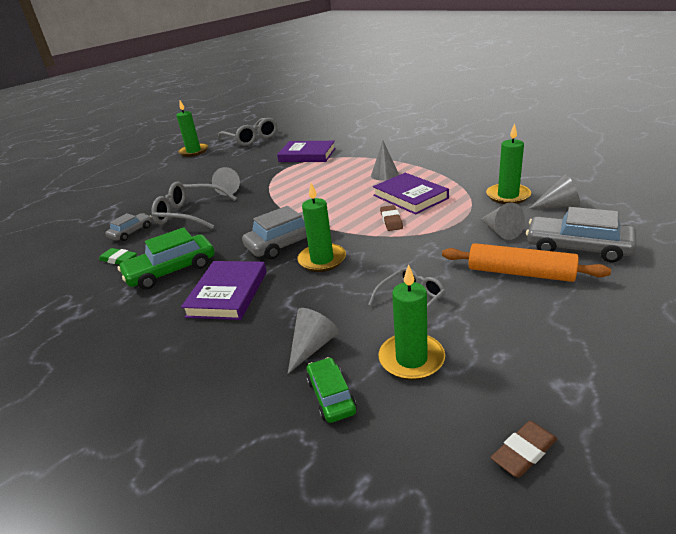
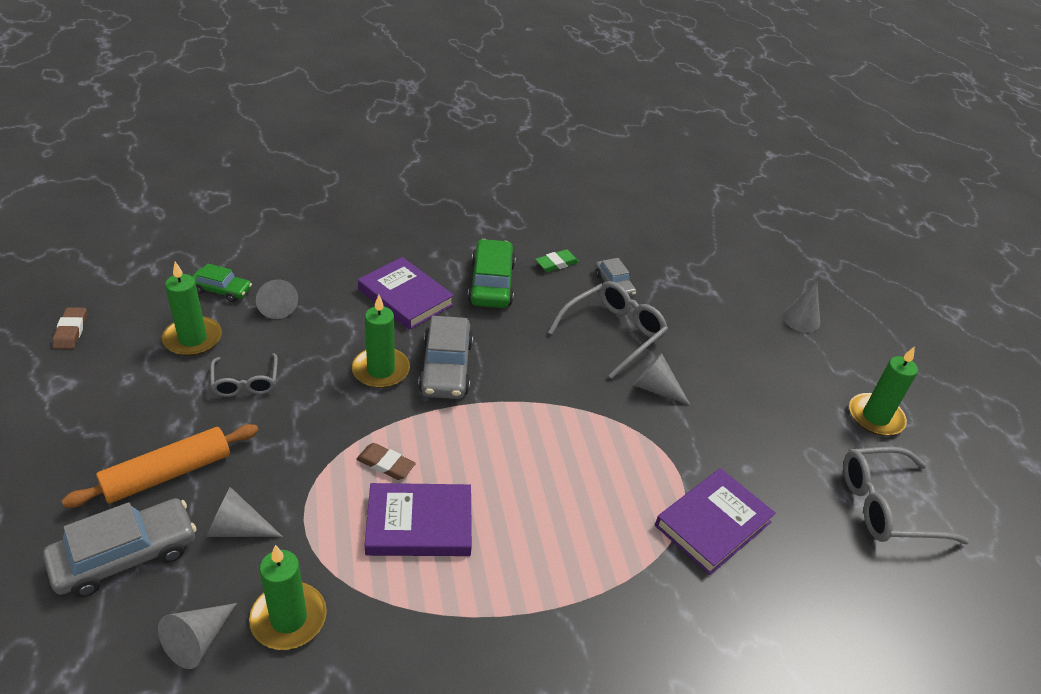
camera: 115 degrees right, 10 degrees up
grey cone [371,140,399,181] -> grey cone moved to [782,282,820,332]

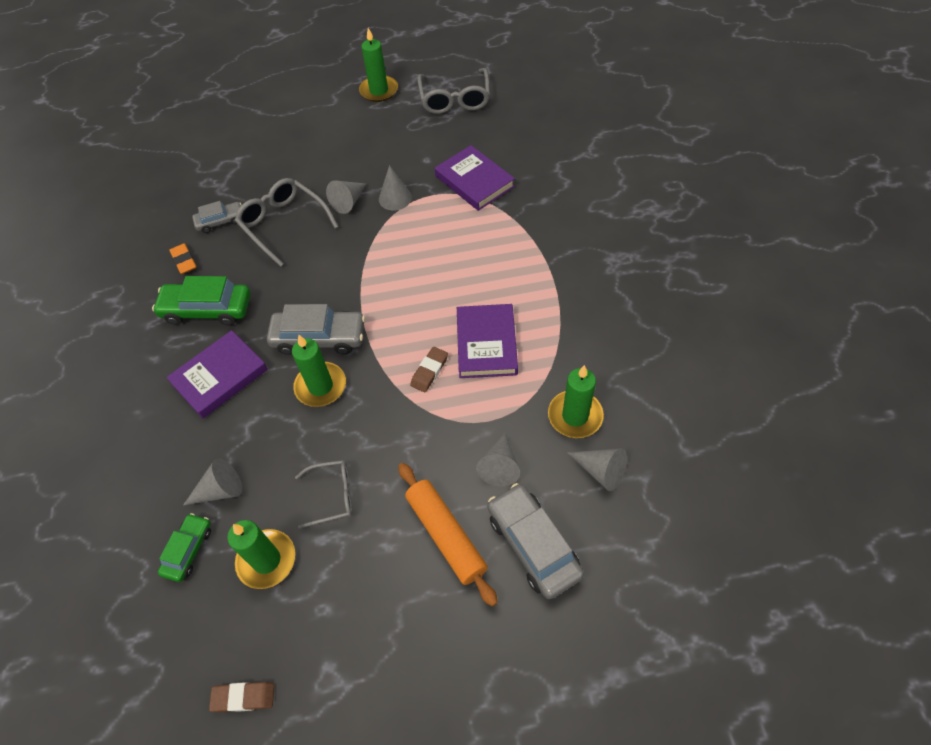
camera: 80 degrees left, 15 degrees up
green eraser [535,249,579,272] -> orange eraser [169,243,197,274]
grey cone [782,282,820,332] -> grey cone moved to [379,165,412,211]

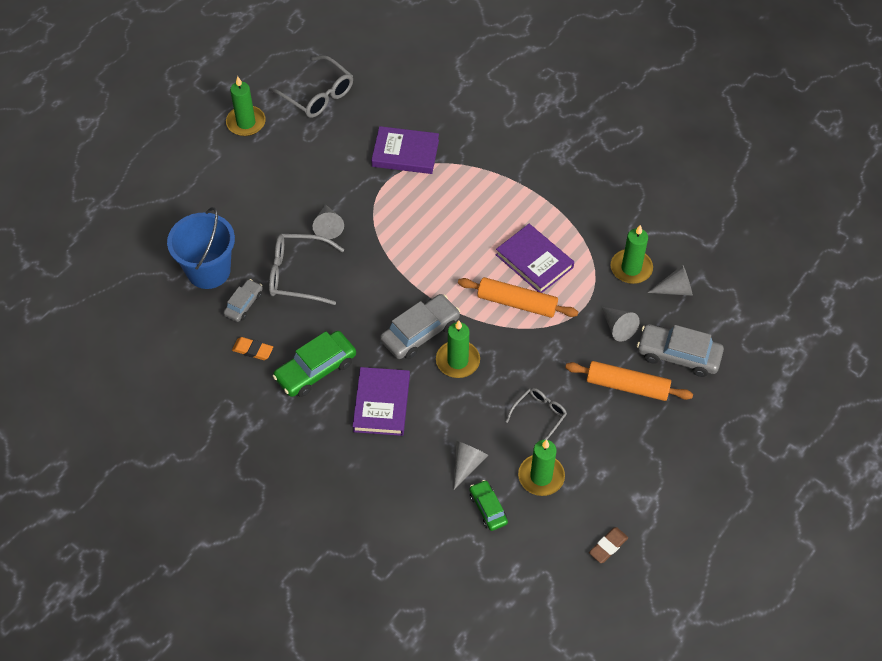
camera: 45 degrees left, 0 degrees up
grey cone [379,165,412,211] -> none
brown eraser [410,347,448,392] -> orange rolling pin [458,277,578,318]
none -> blue bucket [167,207,235,289]

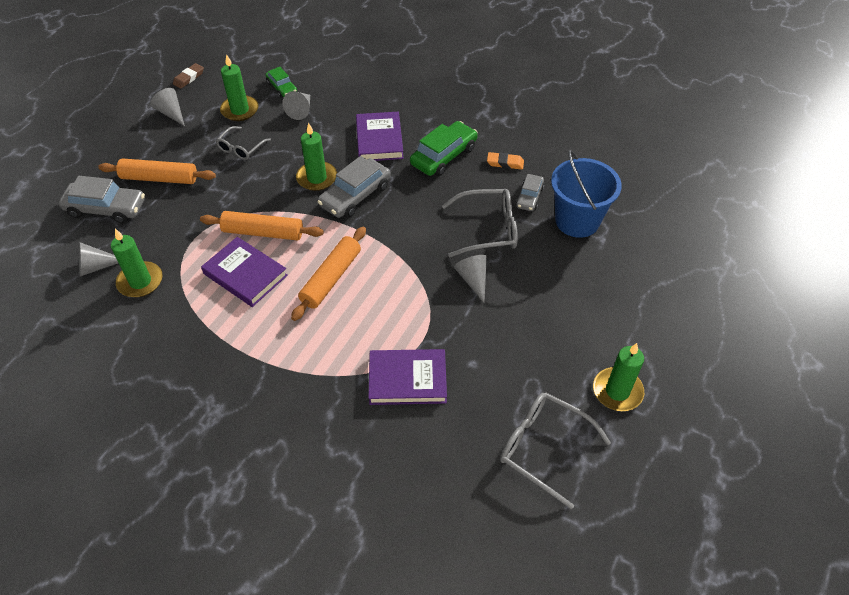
camera: 170 degrees right, 5 degrees down
grey cone [602,307,640,342] -> grey cone moved to [150,88,185,126]
none -> orange rolling pin [291,227,366,321]

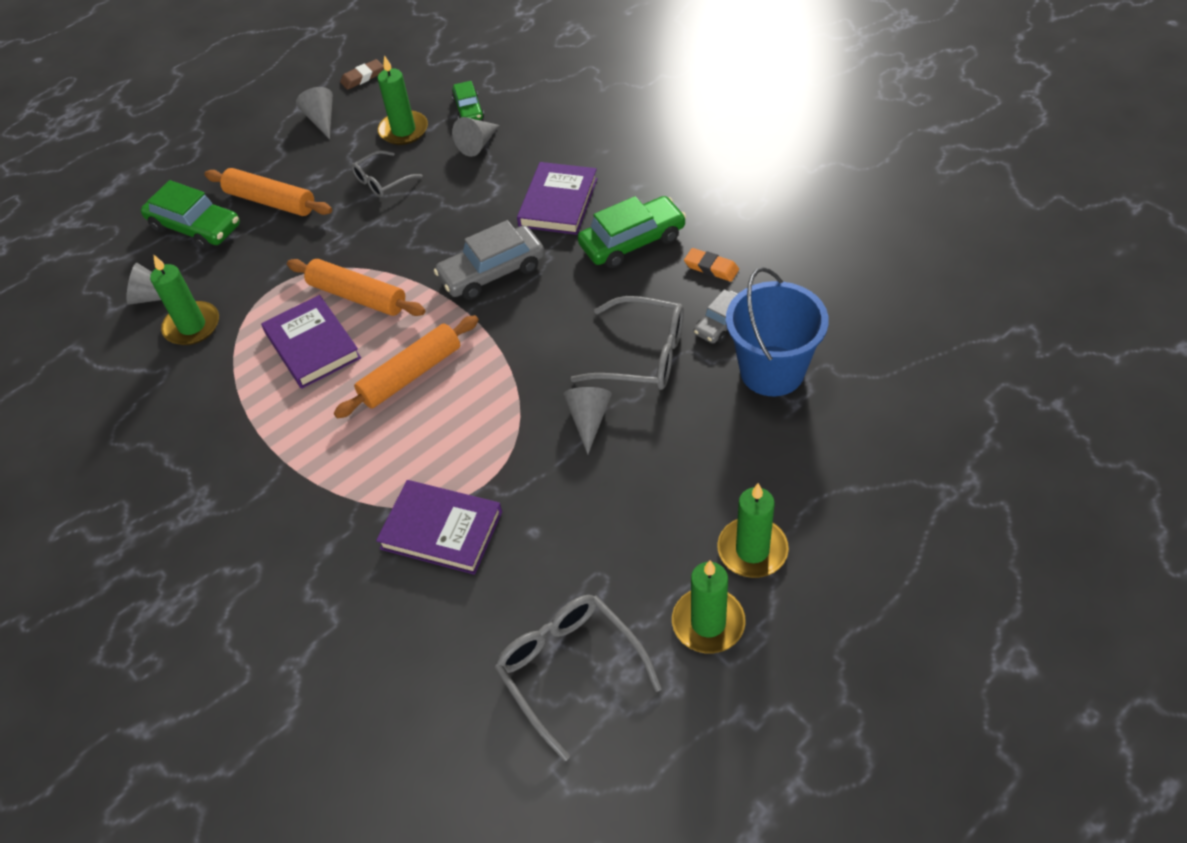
camera: 25 degrees right, 0 degrees up
grey car [59,176,145,223] -> green car [141,180,240,250]
green candle [296,123,337,191] -> green candle moved to [717,483,789,578]

